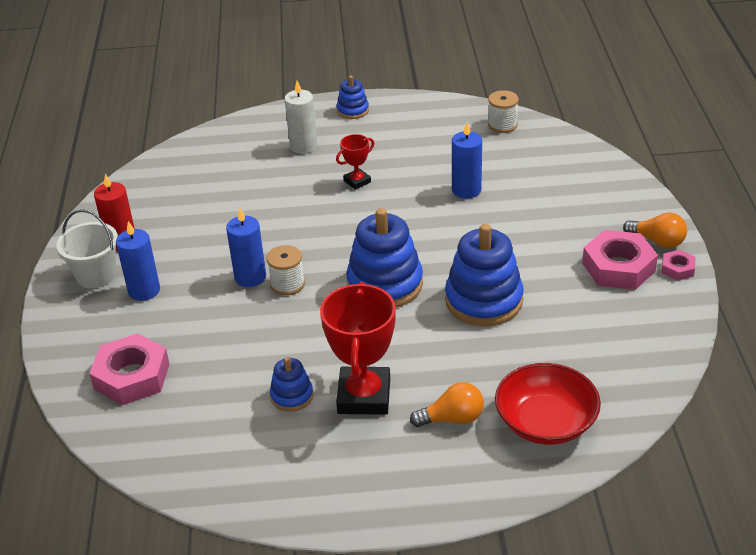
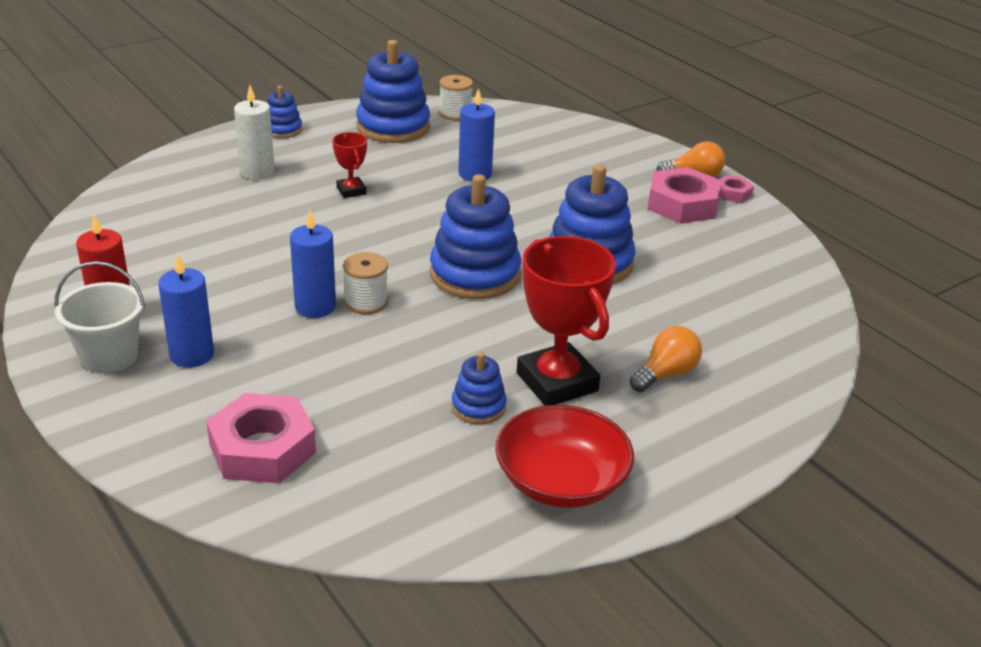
camera: 35 degrees left, 5 degrees down
red trophy [336,134,374,190] -> red trophy turned 45 degrees counterclockwise [332,132,367,198]
red bowl [495,363,601,445] -> red bowl moved to [495,405,634,508]
none -> blue stacking toy [356,40,430,143]

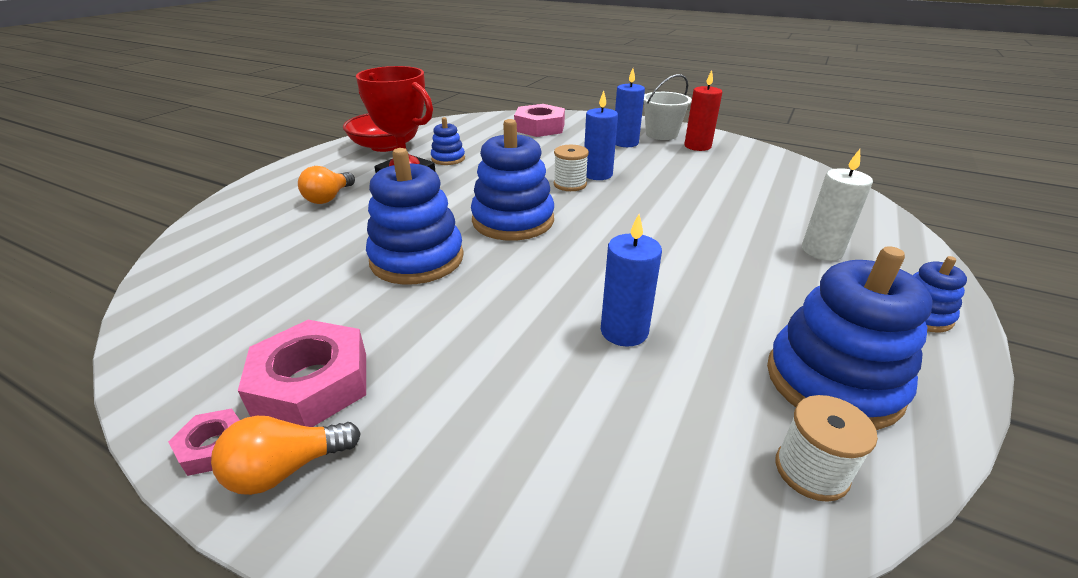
camera: 155 degrees right, 0 degrees up
red trophy [332,132,367,198] -> none

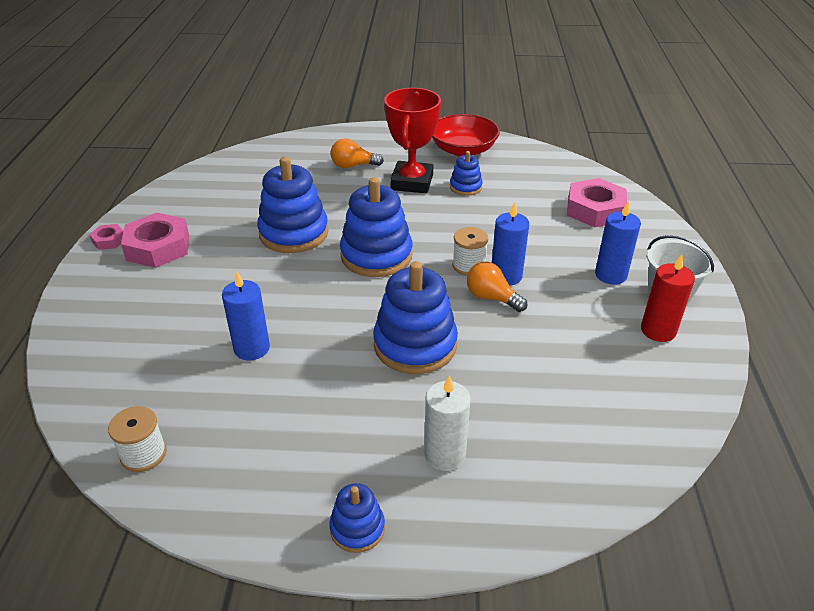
camera: 65 degrees right, 5 degrees up
orange light bulb [211,416,361,495] -> orange light bulb moved to [467,262,527,312]
blue stacking toy [767,246,933,430] -> blue stacking toy moved to [373,261,458,374]

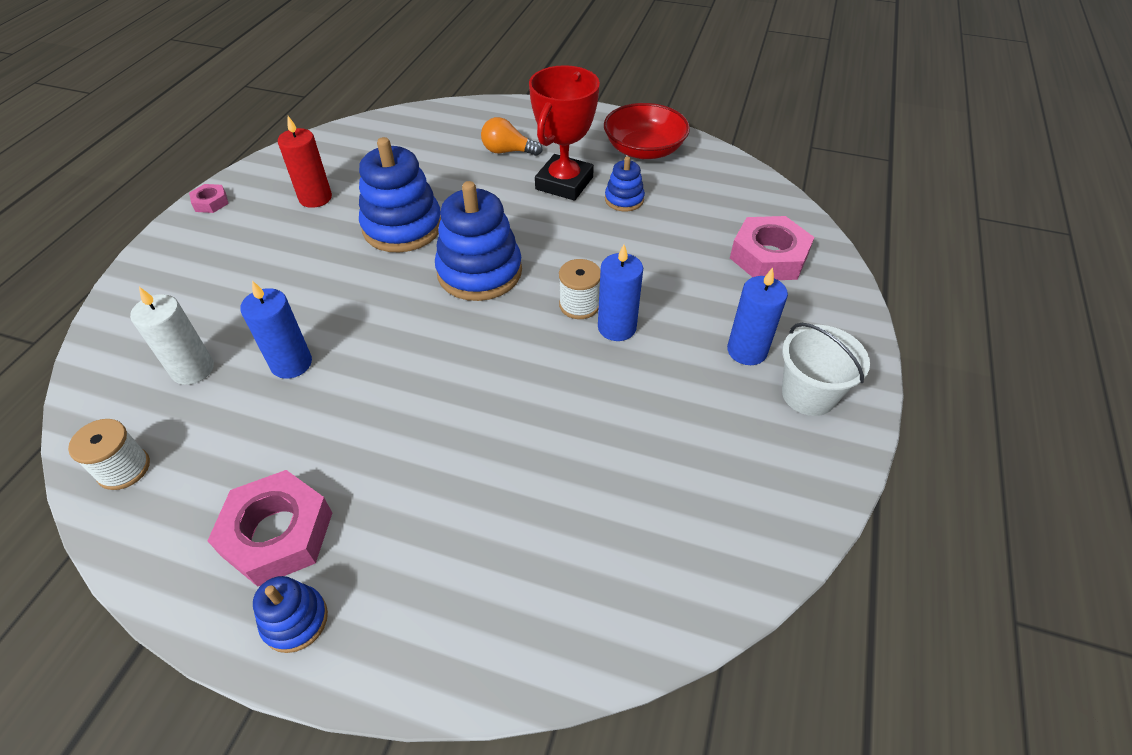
camera: 15 degrees right, 10 degrees up
pink nut [121,213,189,268] -> pink nut moved to [208,470,332,587]
blue stacking toy [373,261,458,374] -> none
white candle [424,376,471,471] -> white candle moved to [130,287,214,385]
orange light bulb [467,262,527,312] -> none
red candle [641,254,695,342] -> red candle moved to [278,116,332,208]

